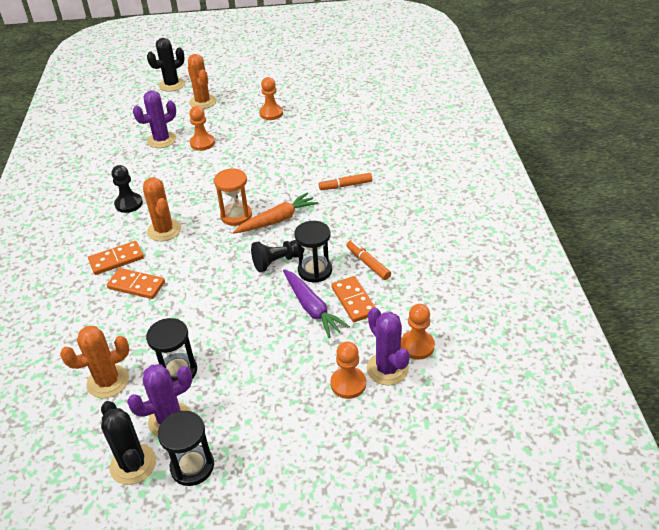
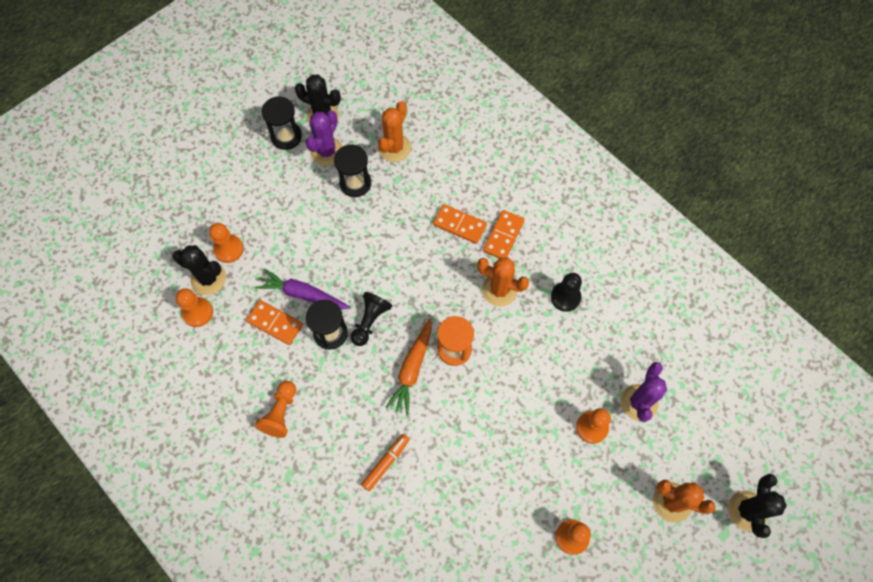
camera: 140 degrees right, 25 degrees up
orange domino [107,268,165,299] -> orange domino turned 45 degrees clockwise [433,204,487,244]
orange marker [346,240,391,280] -> none
purple cactus [367,308,410,385] -> black cactus [172,245,226,295]
none -> orange pawn [255,381,296,438]

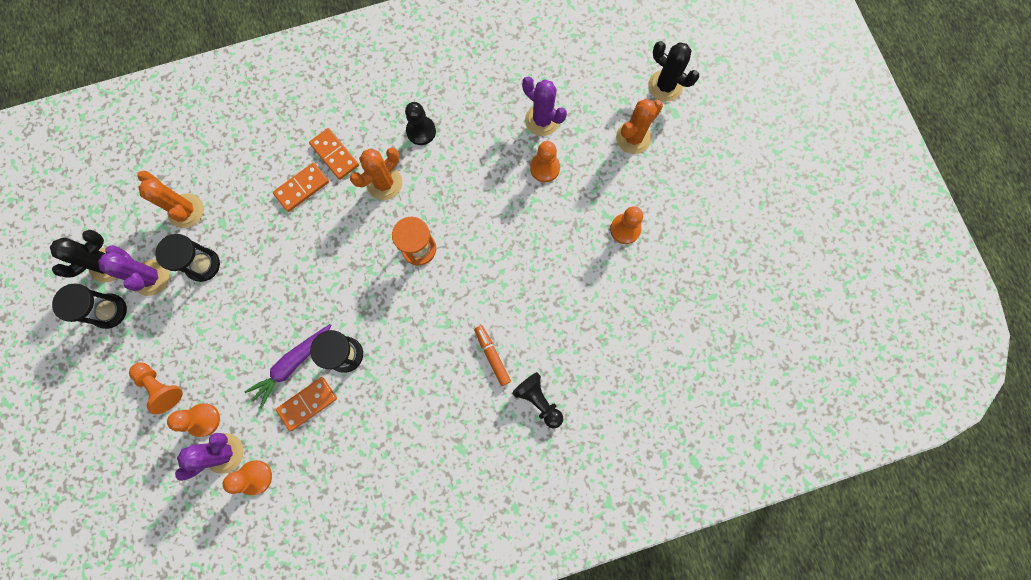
camera: 65 degrees left, 10 degrees up
black cactus [172,245,226,295] -> purple cactus [175,433,244,481]
orange pawn [255,381,296,438] -> orange pawn moved to [129,362,183,414]
black pawn [351,292,392,346] -> black pawn moved to [512,372,563,428]
orange carrot [385,318,432,415] -> none

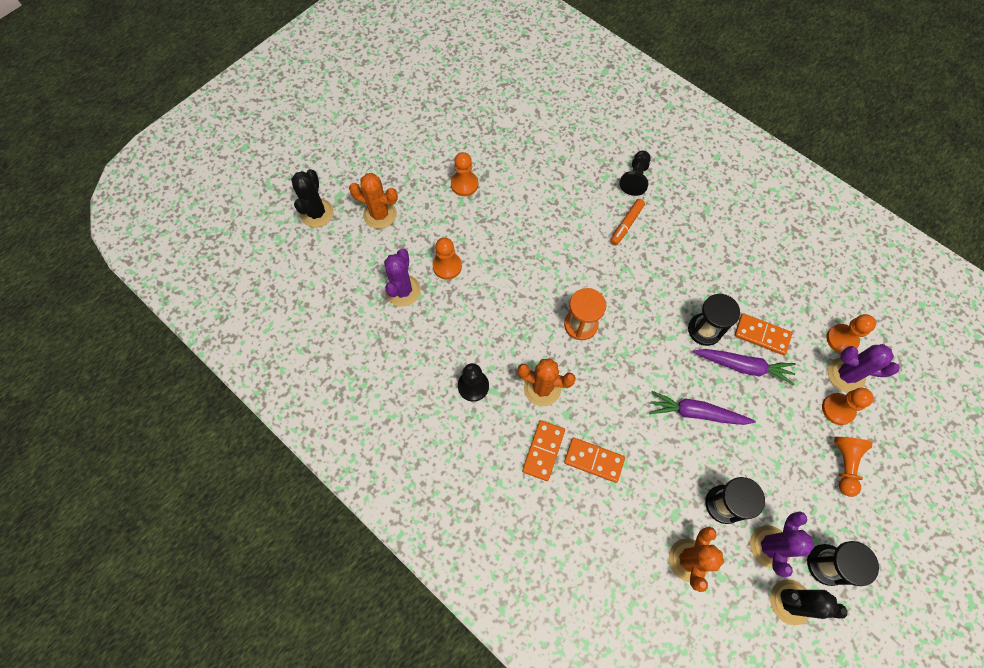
camera: 120 degrees left, 10 degrees down
none -> purple carrot [649,391,756,425]

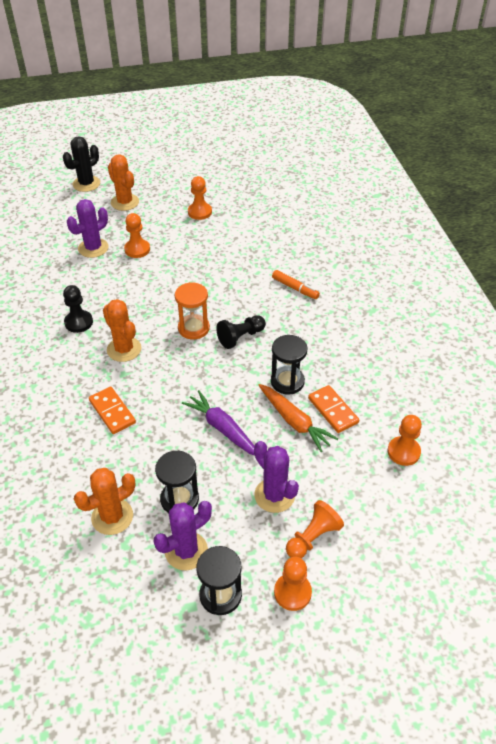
camera: 35 degrees right, 20 degrees down
orange domino [522,420,565,481] -> none
orange marker [610,199,645,245] -> orange marker turned 120 degrees counterclockwise [272,270,320,299]
black pawn [619,151,651,196] -> black pawn moved to [216,315,266,349]
purple carrot [693,349,796,385] -> orange carrot [259,384,338,452]
black cactus [770,579,847,625] -> none
orange pawn [822,388,874,425] -> orange pawn moved to [274,557,312,611]
purple cactus [828,344,900,392] -> purple cactus moved to [254,441,299,513]

